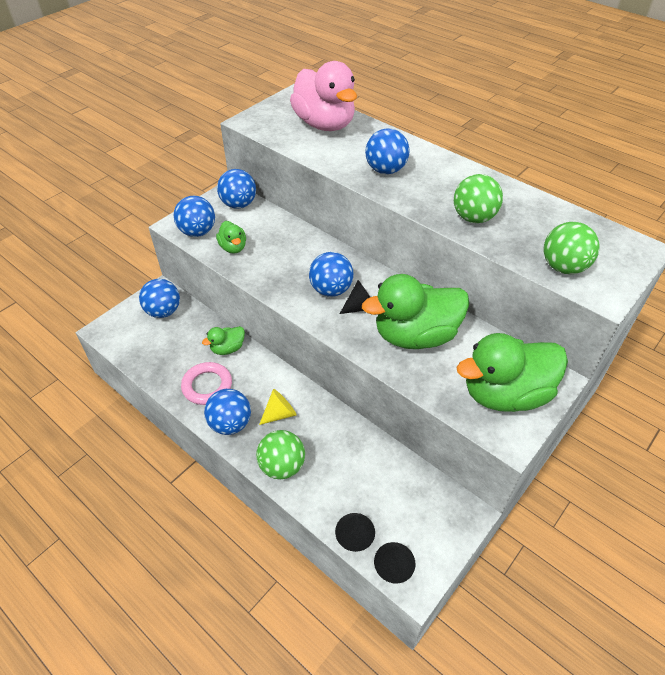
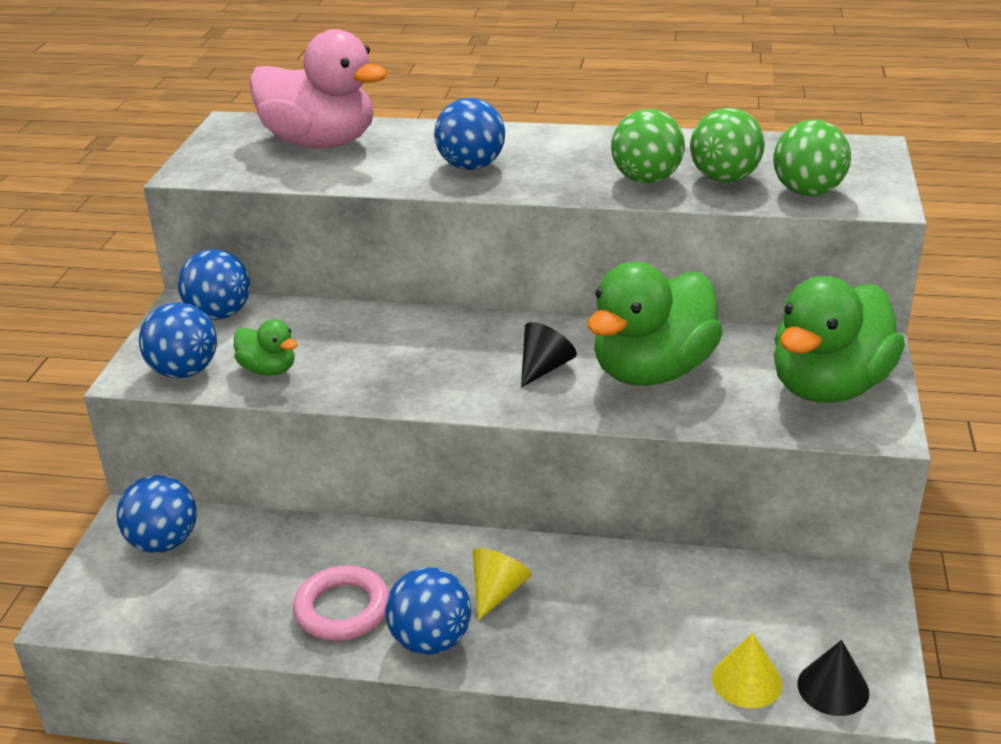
camera: 30 degrees left, 15 degrees down
green duck [202,326,245,355] -> none
green ball [256,430,305,480] -> green ball moved to [690,108,765,182]
blue ball [309,252,353,297] -> none
black cone [335,513,375,552] -> yellow cone [712,633,783,708]

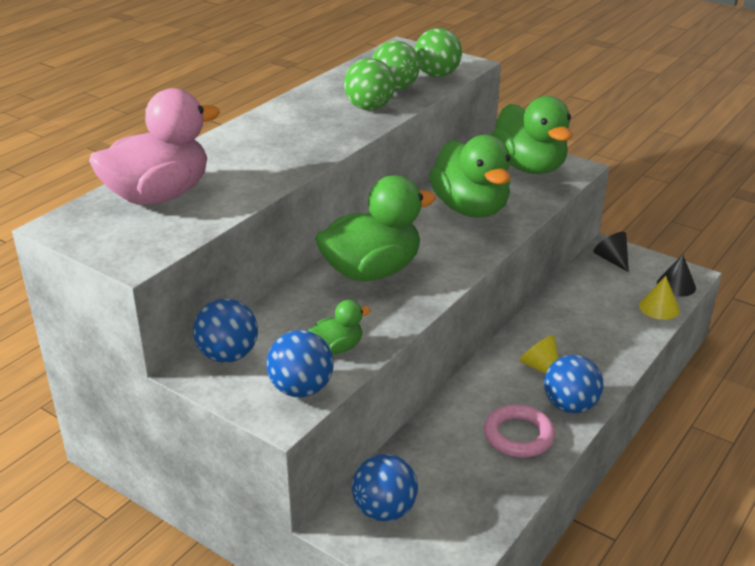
camera: 65 degrees left, 0 degrees up
blue ball [434,98,505,170] -> none
black cone [521,322,577,388] -> black cone moved to [593,232,629,272]
none -> green duck [315,175,436,281]

